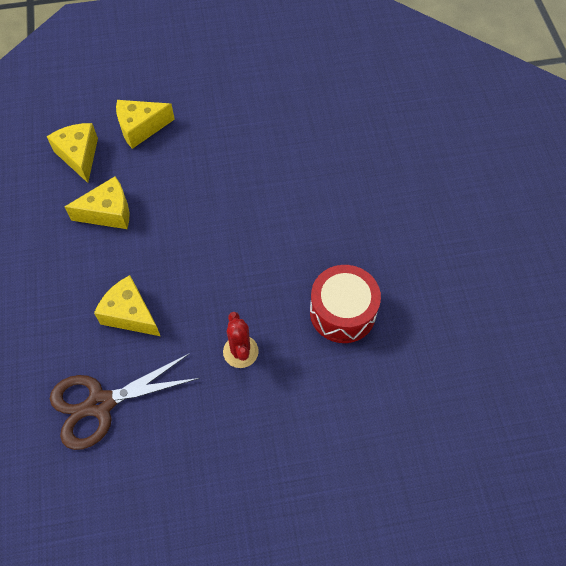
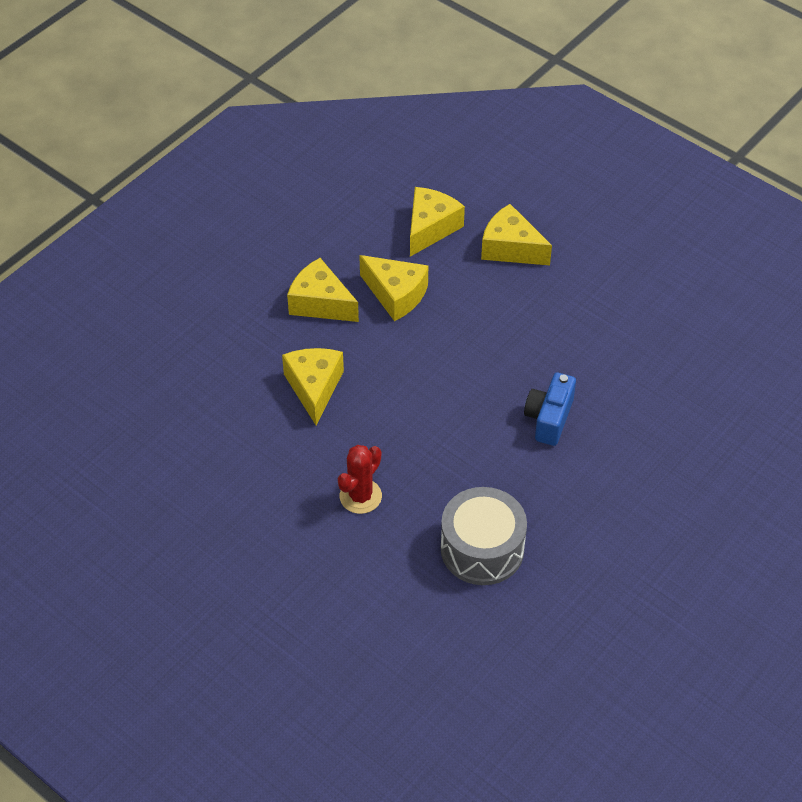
camera: 50 degrees right, 10 degrees down
brown scissors [50,353,200,450] -> none
red drum [310,265,381,343] -> grey drum [441,487,527,585]
none -> yellow cheese [287,258,359,322]
none -> blue camera [524,372,576,446]

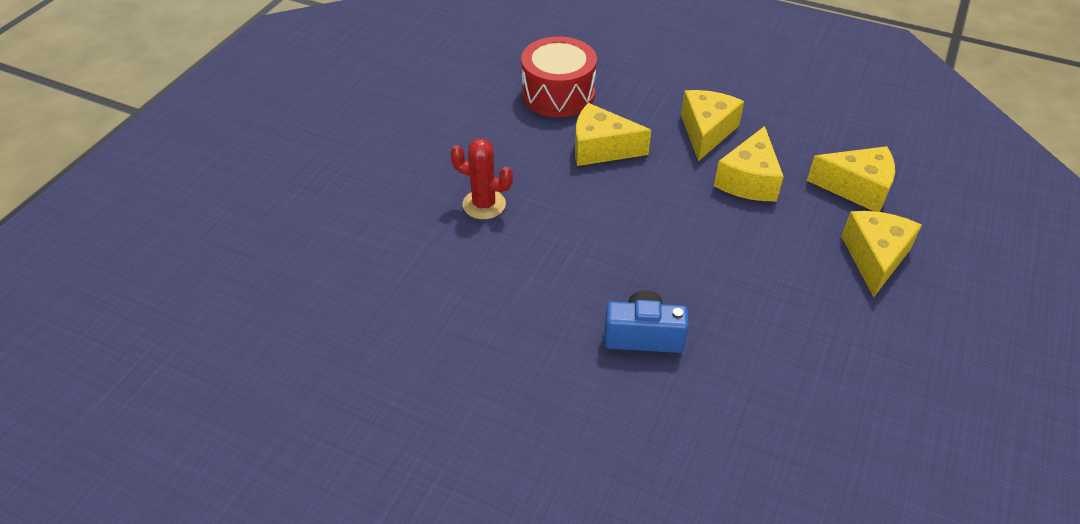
camera: 75 degrees right, 5 degrees down
yellow cheese [282,348,344,425] -> yellow cheese turned 150 degrees counterclockwise [575,103,651,166]
grey drum [441,487,527,585] -> none
none -> red drum [521,36,597,117]

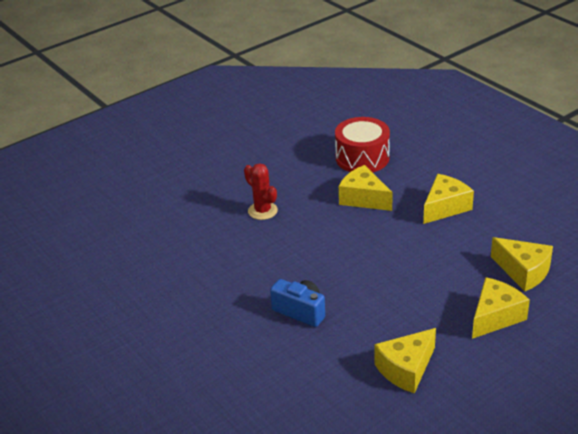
camera: 30 degrees right, 10 degrees down
yellow cheese [714,126,784,201] -> yellow cheese moved to [374,328,436,394]

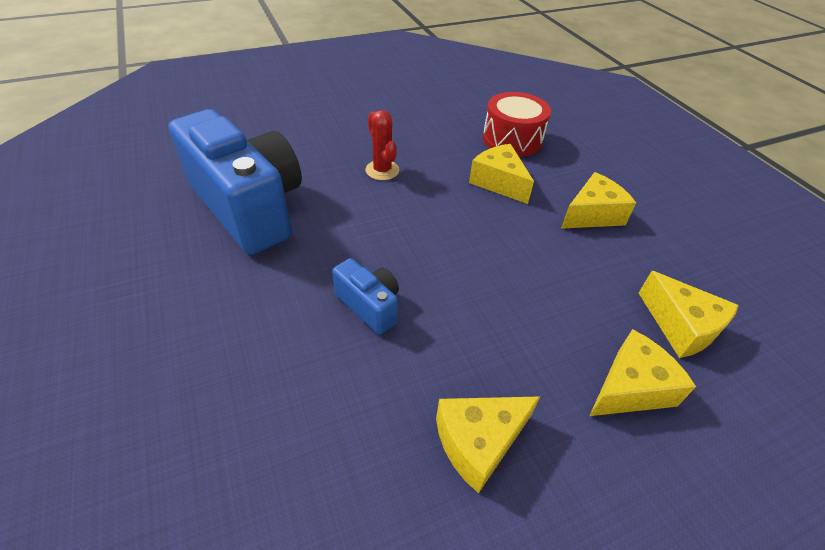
camera: 10 degrees right, 10 degrees up
none -> blue camera [168,109,302,255]

